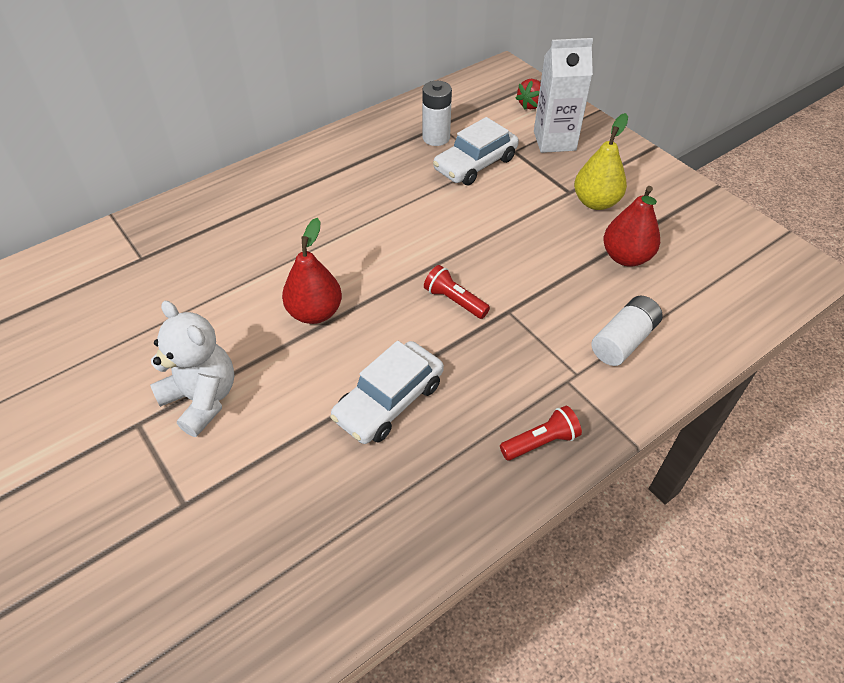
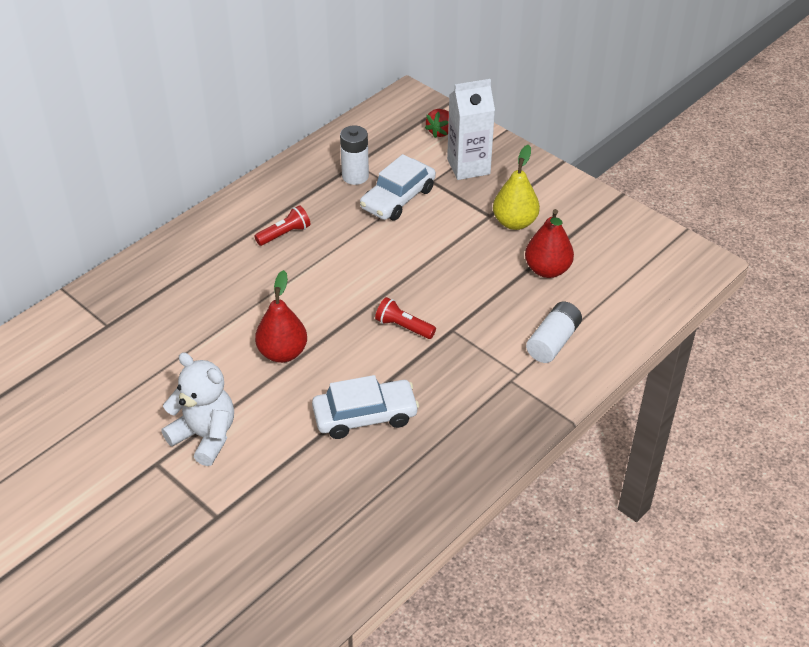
camera: 10 degrees left, 5 degrees down
white car [330,341,444,444] -> white car turned 135 degrees counterclockwise [312,375,419,439]
red flashlight [500,406,582,460] -> red flashlight moved to [254,205,311,246]

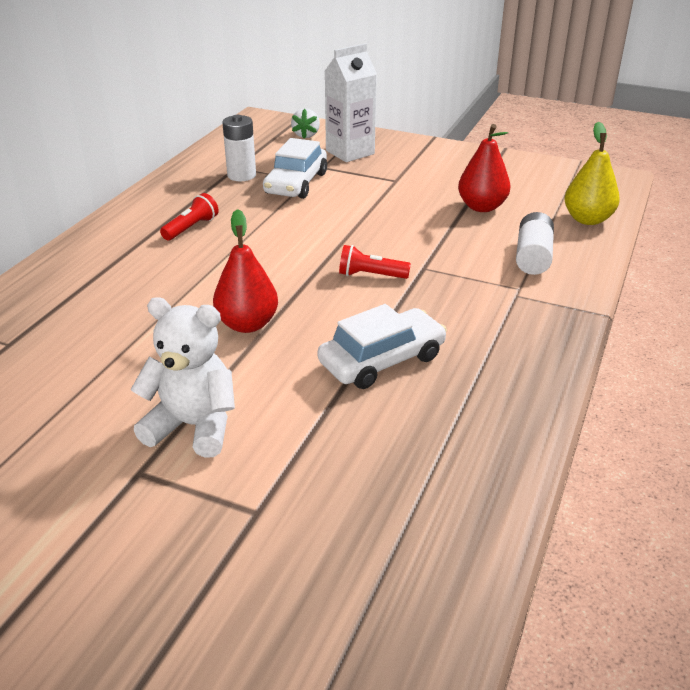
camera: 20 degrees left, 10 degrees down
red strawberry [425,109,449,138] -> white strawberry [291,108,320,139]
yellow pear [493,145,540,230] -> yellow pear moved to [564,122,620,225]

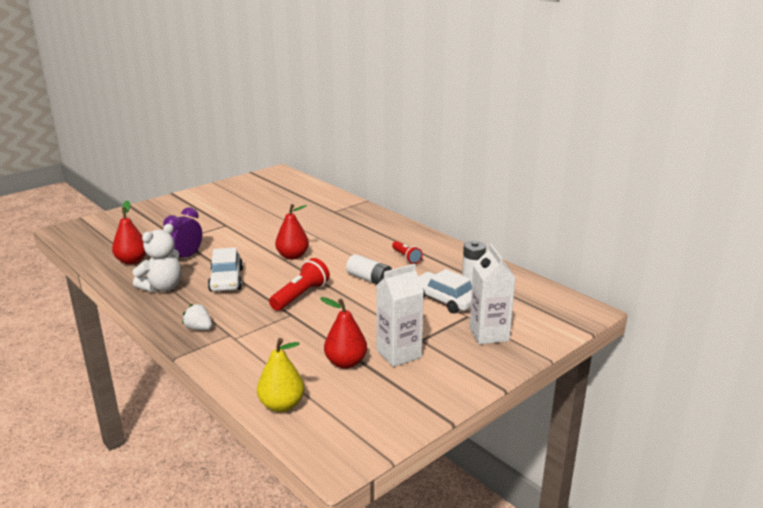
camera: 115 degrees right, 10 degrees down
white teddy bear [130,297,235,457] -> white teddy bear moved to [133,224,182,292]
white strawberry [291,108,320,139] -> white strawberry moved to [182,304,212,330]
red flashlight [339,245,411,279] -> red flashlight [269,258,330,311], size x1.58
white battery [516,212,554,275] -> white battery moved to [346,254,392,284]
none -> red pear [112,201,146,265]
none -> purple clock [163,207,202,259]
none -> white carton [376,264,424,367]

